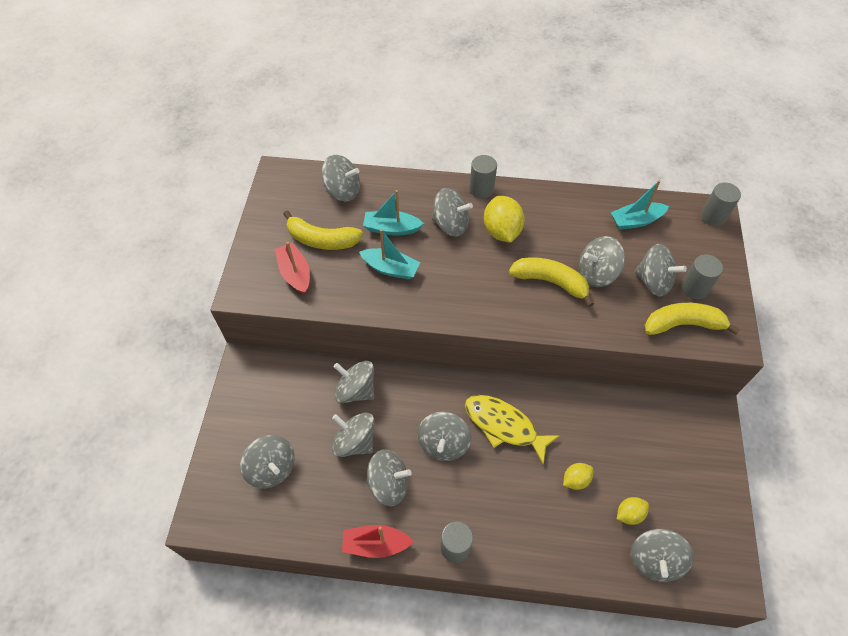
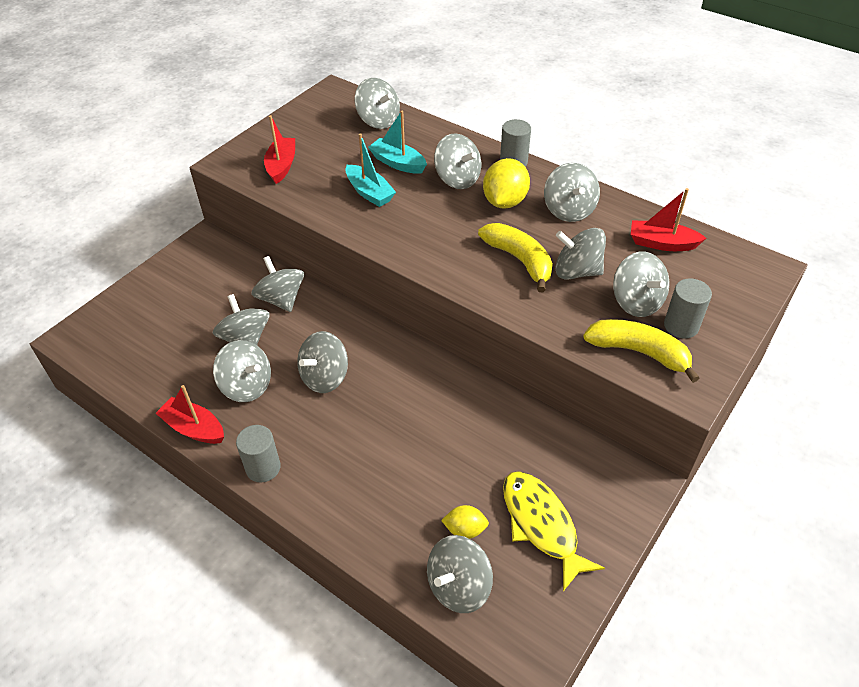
camera: 30 degrees right, 10 degrees down
grey spinning top [240,435,295,489] -> grey spinning top moved to [544,163,600,222]
yellow banana [283,211,363,250] -> none
yellow fish [465,395,560,465] -> yellow fish moved to [503,471,605,591]
yellow lemon [563,463,593,490] -> none
turquoise boat [611,180,669,230] -> red boat [631,188,706,251]
grey cylinder [701,182,741,226] -> none

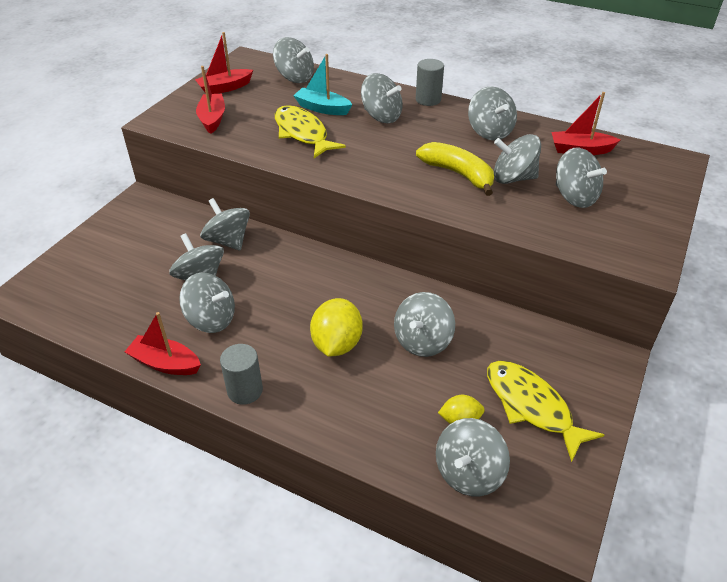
camera: 10 degrees left, 5 degrees down
grey spinning top [297,331,348,393] -> grey spinning top moved to [394,292,455,357]
turquoise boat [346,133,396,207] -> yellow fish [275,105,346,158]
yellow lemon [483,158,530,209] -> yellow lemon moved to [310,298,363,357]
yellow banana [583,319,699,383] -> none
grey cylinder [664,278,712,339] -> none
none -> red boat [195,32,253,94]

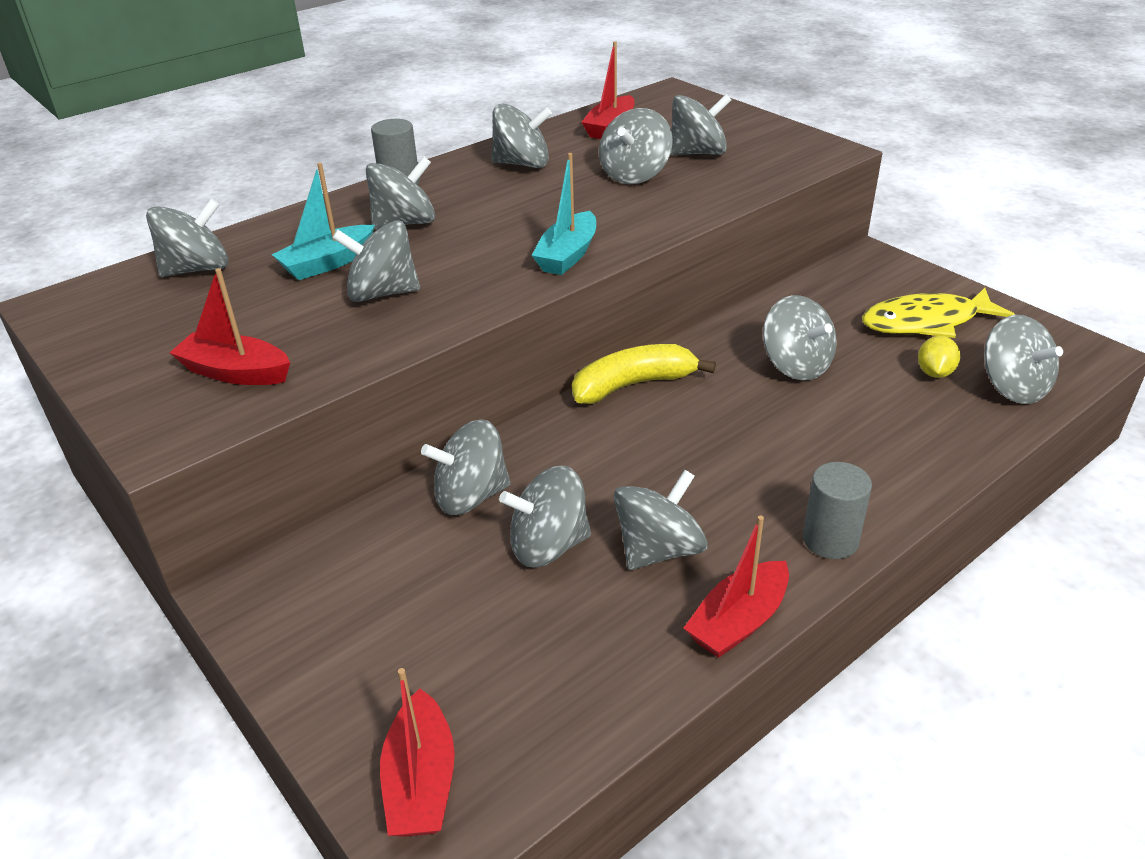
camera: 65 degrees left, 5 degrees down
red boat [195,32,253,94] -> red boat moved to [380,668,455,837]
yellow fish [275,105,346,158] -> grey spinning top [332,221,420,302]
yellow lemon [310,298,363,357] -> none
yellow banana [416,142,494,196] -> yellow banana moved to [572,344,716,404]
none -> turquoise boat [532,153,596,275]

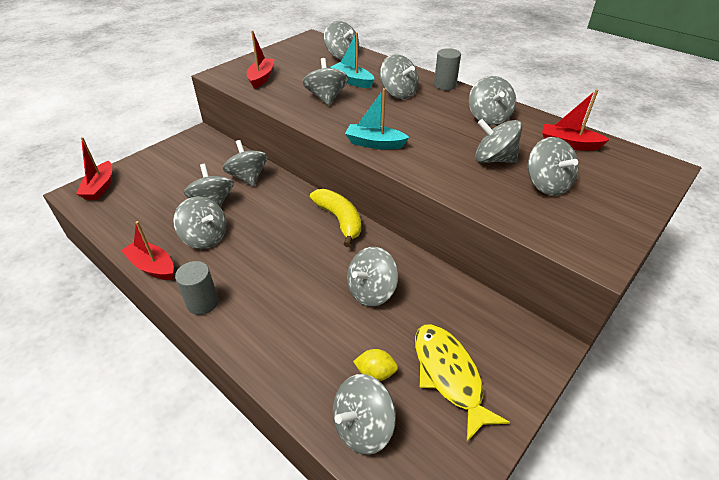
camera: 80 degrees right, 5 degrees up
red boat [380,668,455,837] -> red boat turned 75 degrees counterclockwise [76,137,112,200]

